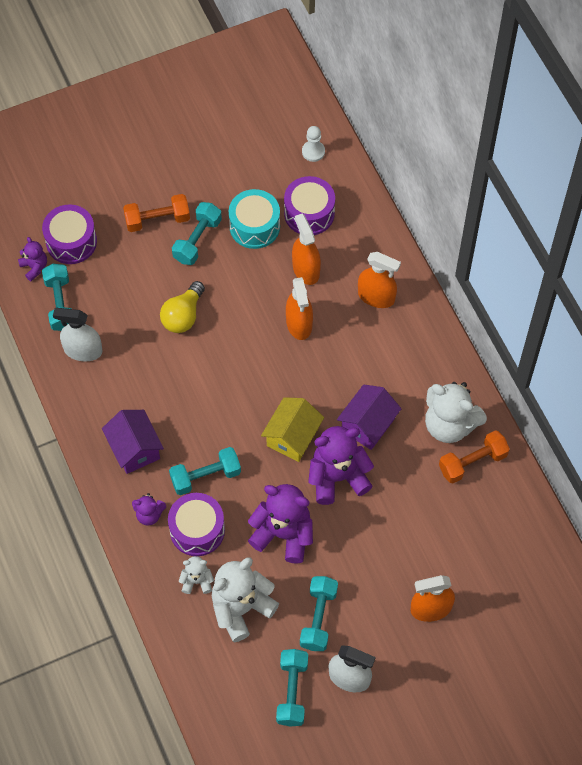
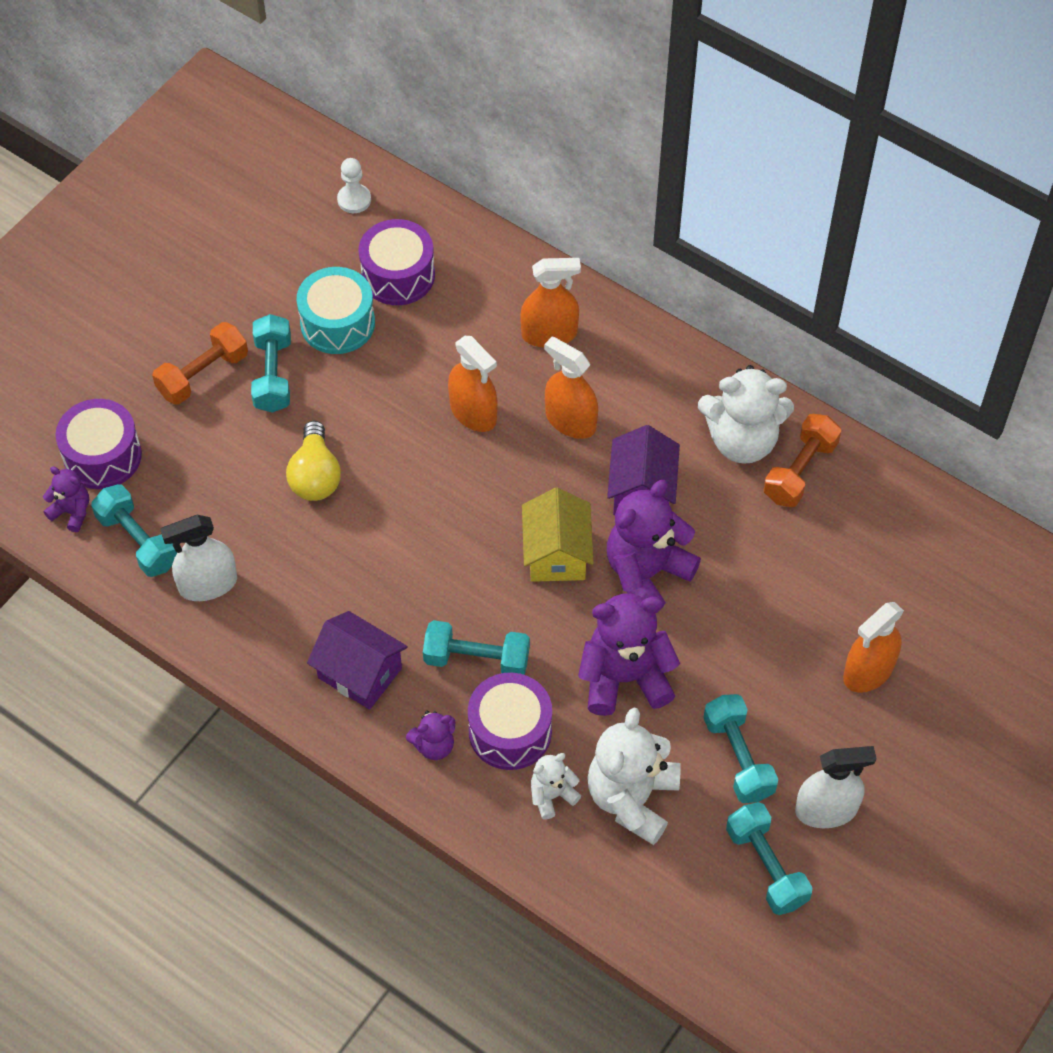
camera: 30 degrees left, 5 degrees down
turquoise dumbbell [169,447,241,495] -> turquoise dumbbell turned 60 degrees clockwise [423,620,530,675]
orange spray bottle [292,213,321,285] -> orange spray bottle moved to [544,337,598,439]

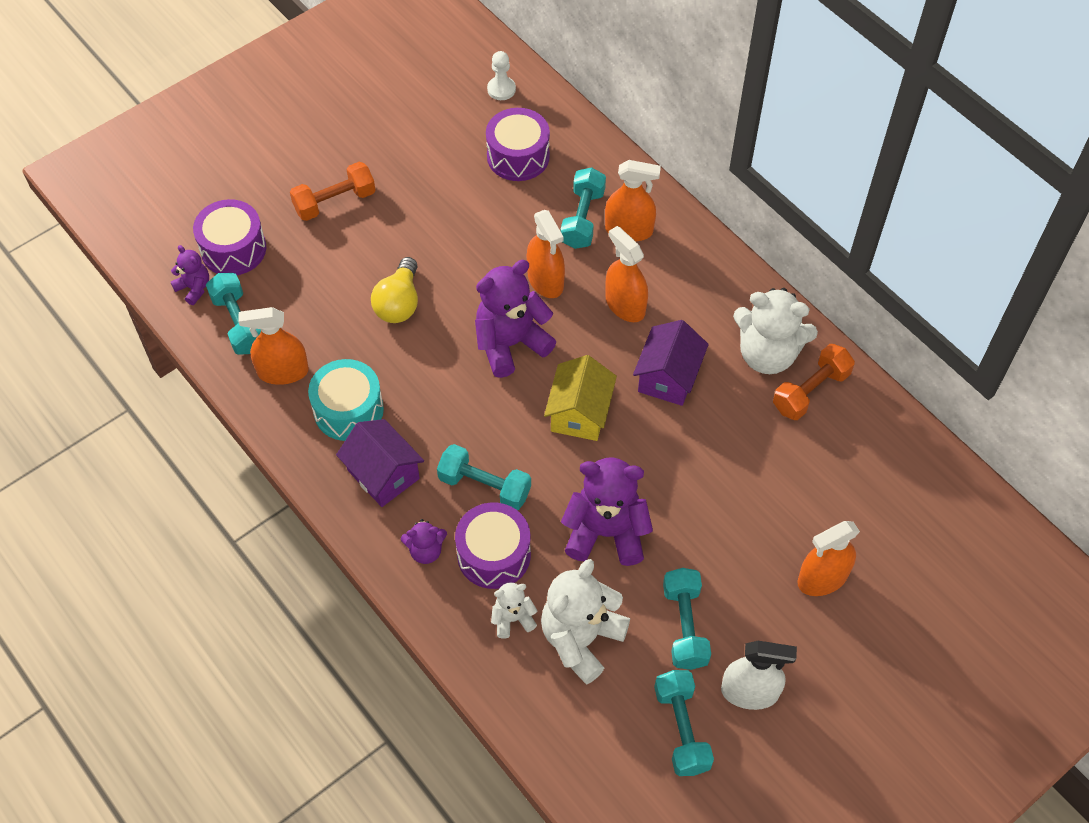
camera: 15 degrees right, 0 degrees up
white spray bottle [160,515,237,601] -> orange spray bottle [238,307,309,385]
turquoise dumbbell [251,314,291,413] -> turquoise dumbbell moved to [561,167,606,249]
turquoise drum [297,267,375,354] -> turquoise drum moved to [308,359,384,441]
purple teddy bear [607,480,701,614] -> purple teddy bear moved to [475,260,557,378]

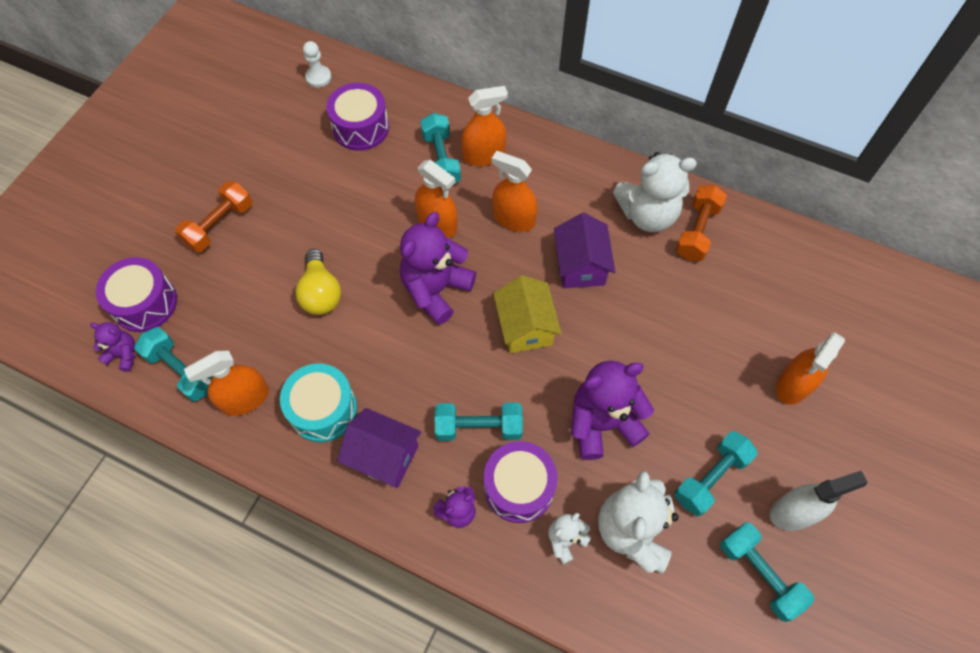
camera: 25 degrees left, 5 degrees up
turquoise dumbbell [663,568,711,670] -> turquoise dumbbell turned 75 degrees clockwise [674,431,758,517]

